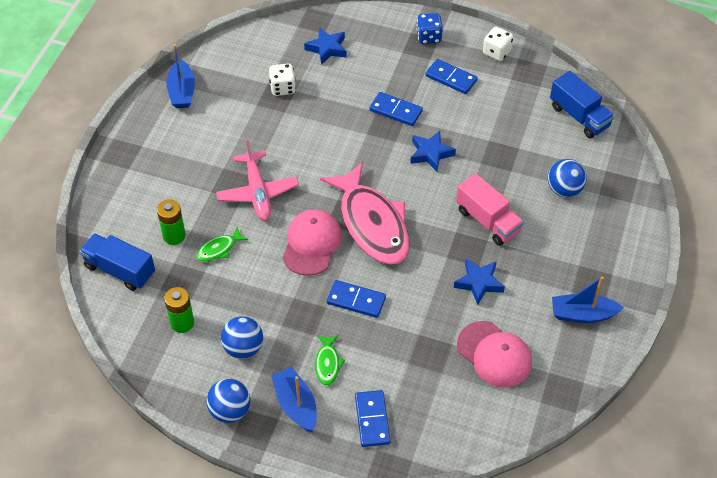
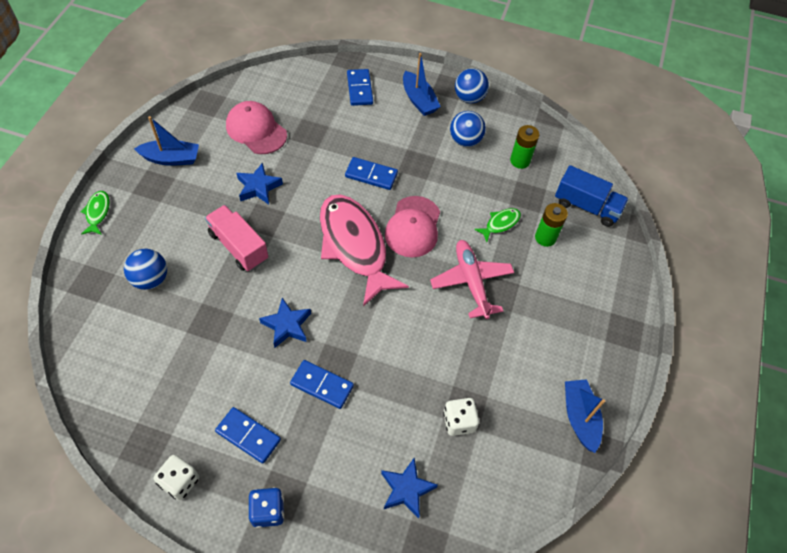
camera: 175 degrees right, 5 degrees up
green fish [315,335,345,385] -> green fish moved to [81,191,110,235]
blue truck [550,71,615,138] -> none

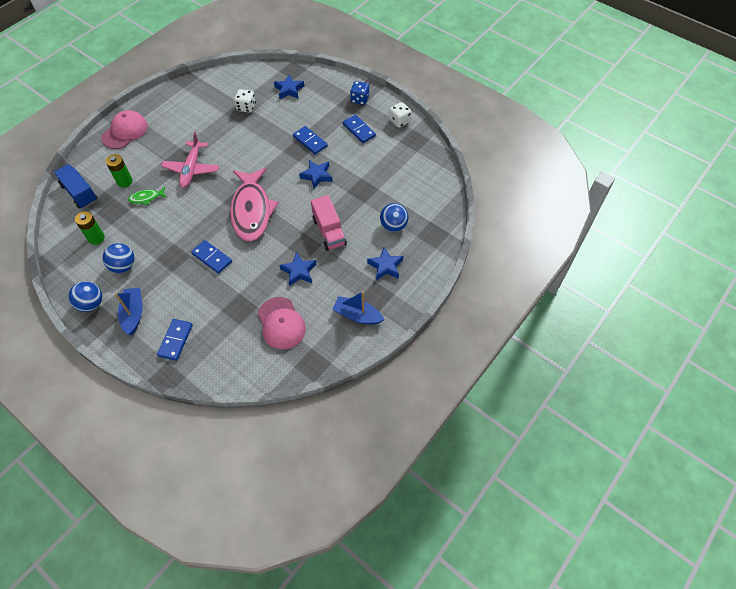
camera: 155 degrees left, 0 degrees up
green fish [81,191,110,235] -> none
pink cap [385,196,440,257] -> pink cap moved to [101,110,148,149]
blue boat [565,379,605,453] -> none
none -> blue star [367,247,403,280]

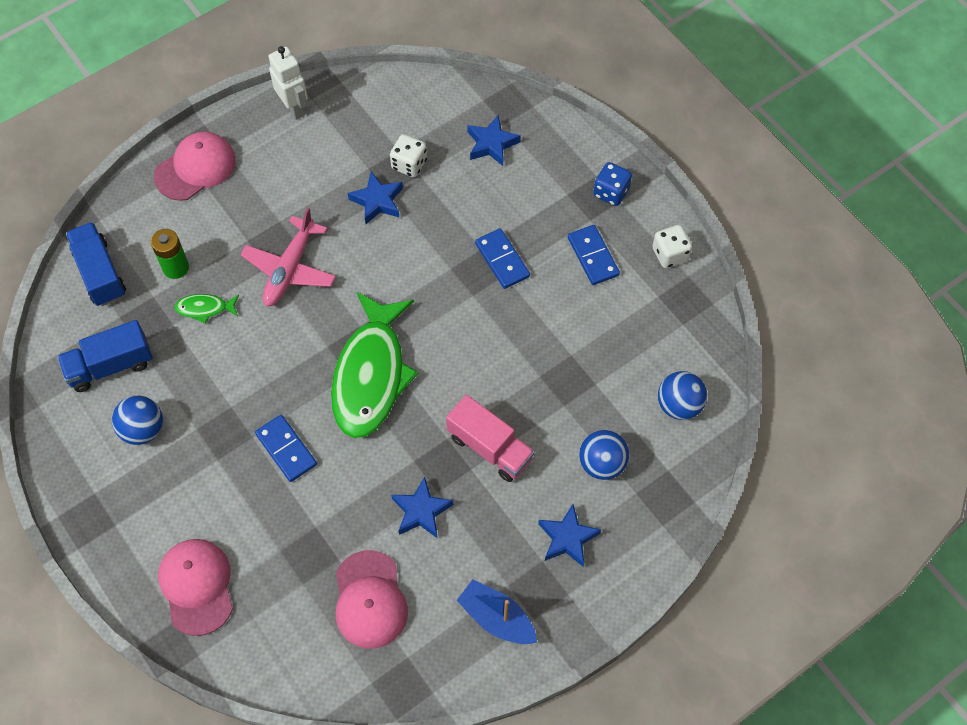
camera: 15 degrees right, 5 degrees up
blue ball [68,281,102,312] -> blue ball moved to [658,371,707,420]
green battery [75,211,105,245] -> blue truck [57,320,153,392]
blue boat [115,288,142,335] -> none
blue domino [157,319,193,361] -> pink cap [158,539,233,636]
pink fish [230,168,279,242] -> green fish [331,292,418,438]
blue star [299,160,333,189] -> blue star moved to [348,172,403,224]
pink truck [311,195,347,251] -> pink truck turned 45 degrees counterclockwise [446,395,535,482]
none -> white robot [268,46,308,120]

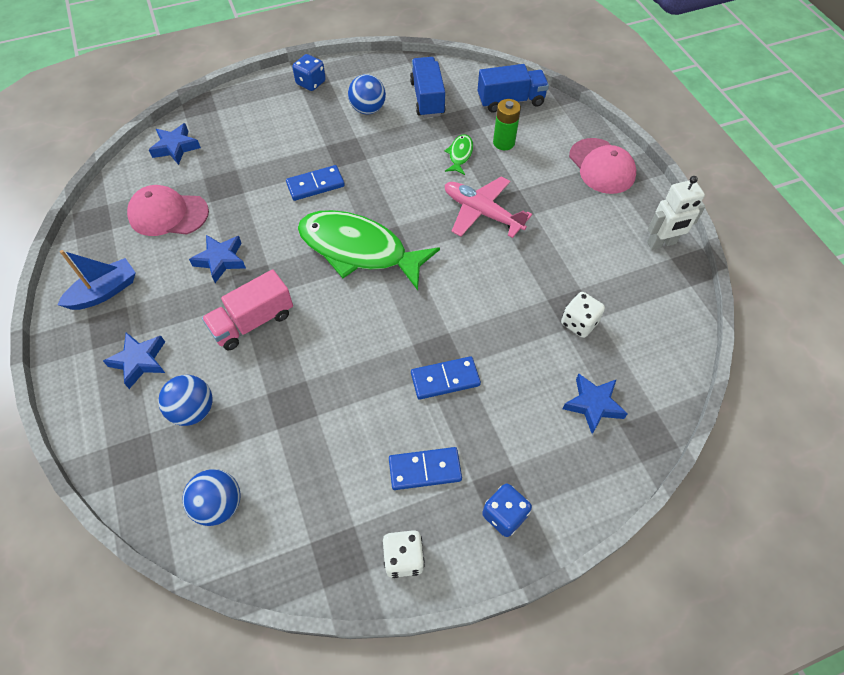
camera: 105 degrees right, 5 degrees down
pink cap [158,539,233,636] -> none
blue star [348,172,403,224] -> blue star moved to [149,123,201,165]
none -> blue dice [292,54,326,91]

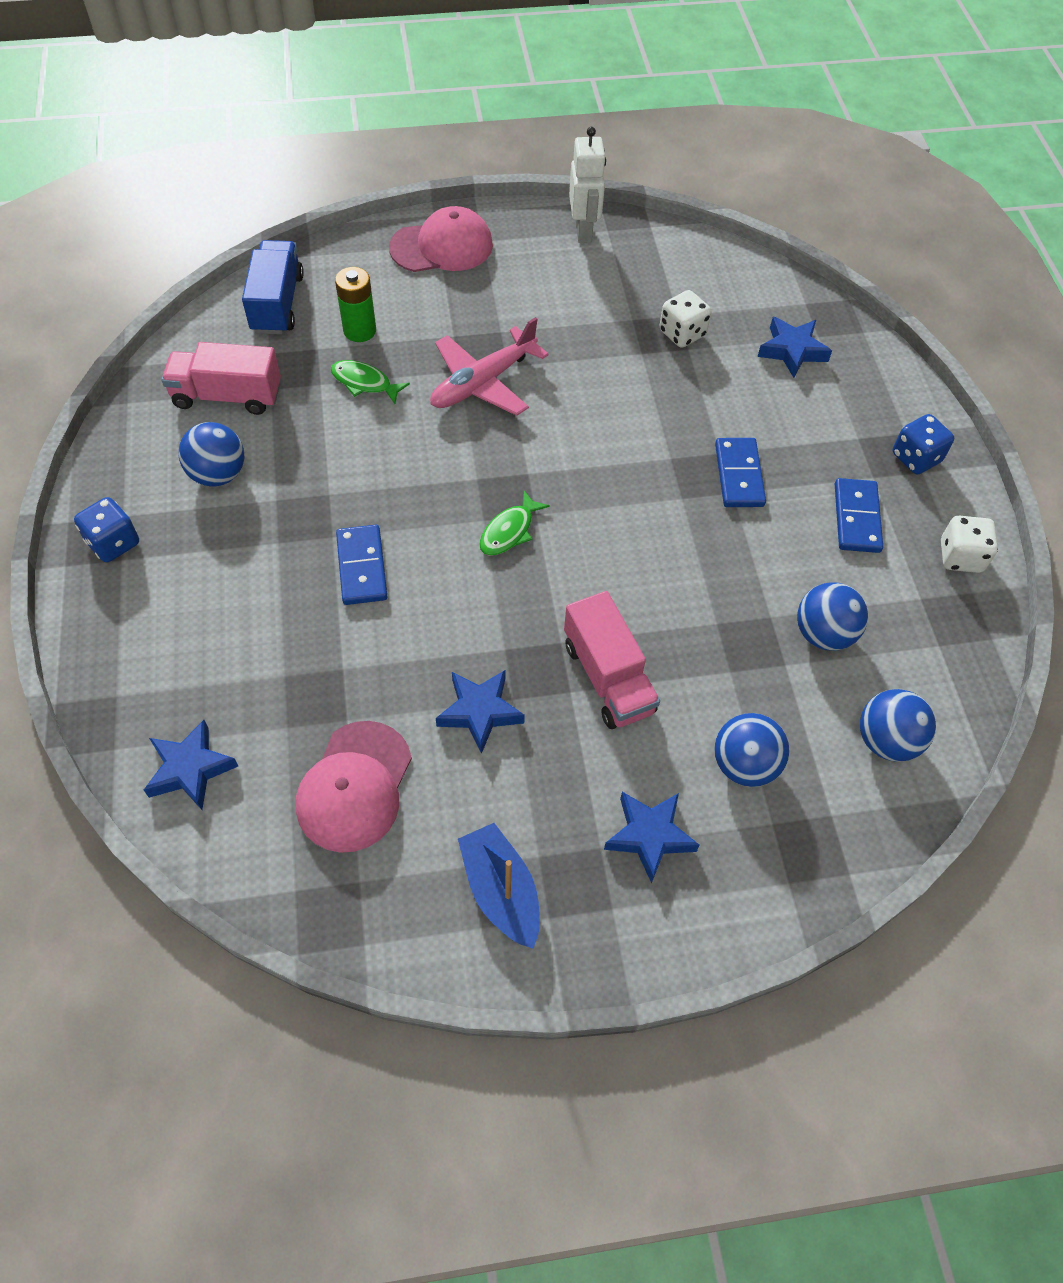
camera: 80 degrees left, 0 degrees up
green fish [298,210,440,290] -> green fish [479,491,550,556], size x0.41
blue truck [410,57,446,118] -> pink truck [161,342,281,415]
none -> blue ball [797,582,868,651]

